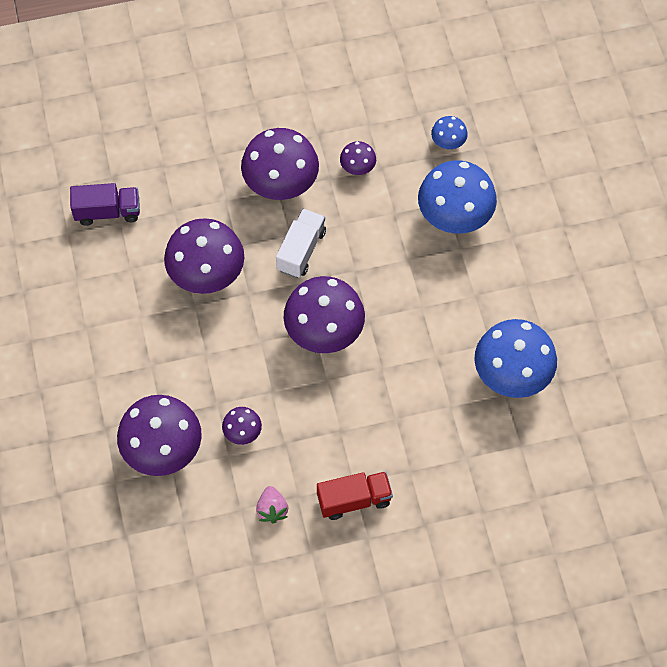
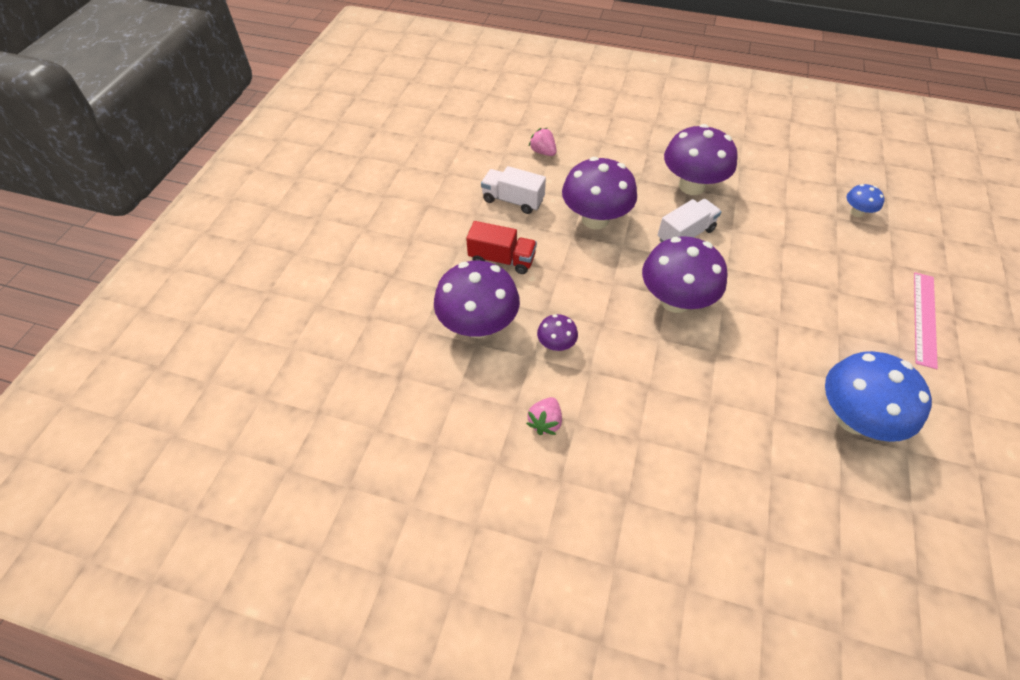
camera: 30 degrees right, 10 degrees down
purple truck [70,183,140,226] -> pink strawberry [528,128,557,156]
red truck [317,471,393,520] -> red truck moved to [466,221,537,274]
purple mushroom [340,141,376,175] -> none
blue mushroom [418,160,497,234] -> none
none -> white truck [481,166,546,214]
none -> pink ruler [914,272,938,369]

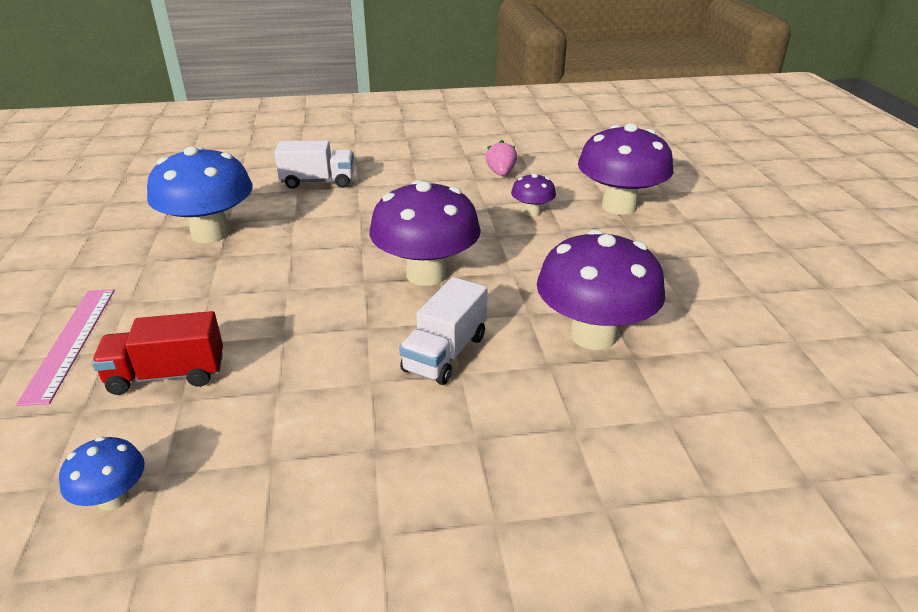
camera: 155 degrees right, 20 degrees down
red truck [466,221,537,274] -> red truck moved to [92,311,223,395]
white truck [481,166,546,214] -> white truck moved to [274,140,354,189]
pink strawberry [528,128,557,156] -> none
purple mushroom [664,124,738,195] -> none

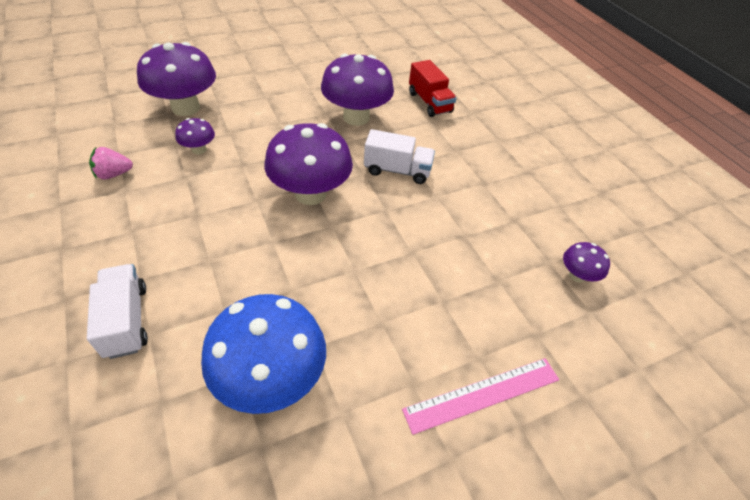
camera: 110 degrees left, 15 degrees up
blue mushroom [59,436,145,511] -> purple mushroom [563,242,610,283]
red truck [92,311,223,395] -> red truck moved to [409,60,457,117]

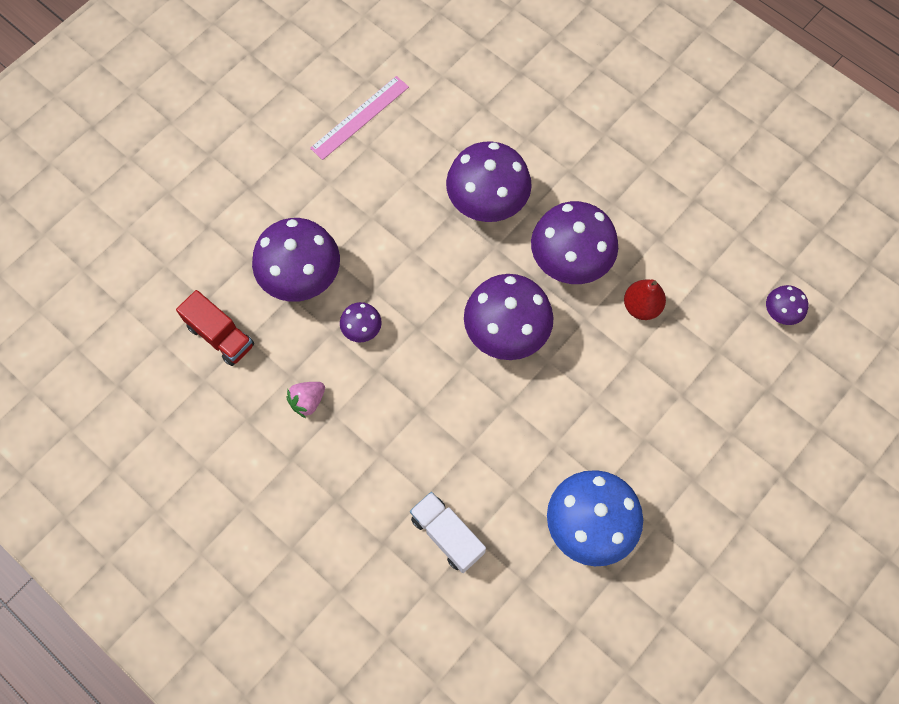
camera: 20 degrees left, 20 degrees up
white truck [364,129,435,184] -> purple mushroom [531,201,618,284]
pink ruler [402,358,559,435] -> pink ruler moved to [310,76,409,160]
red truck [409,60,457,117] -> red truck moved to [176,290,254,366]
none -> red pear [624,279,666,320]

